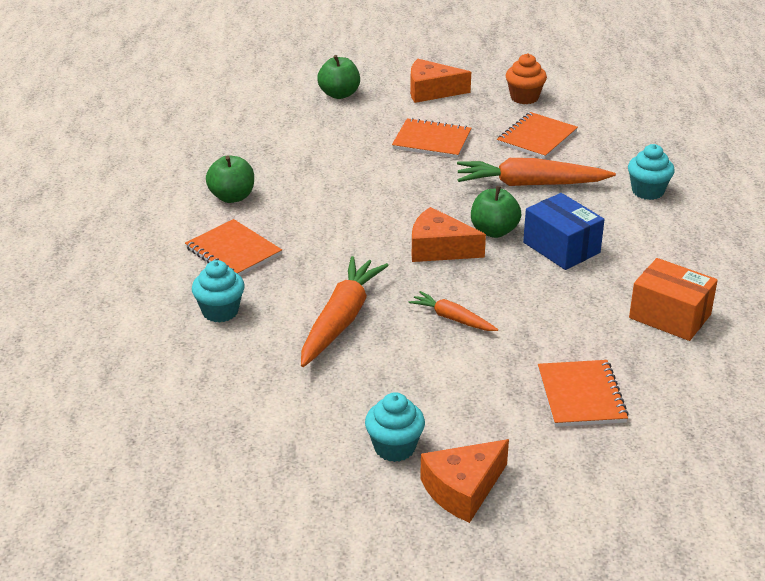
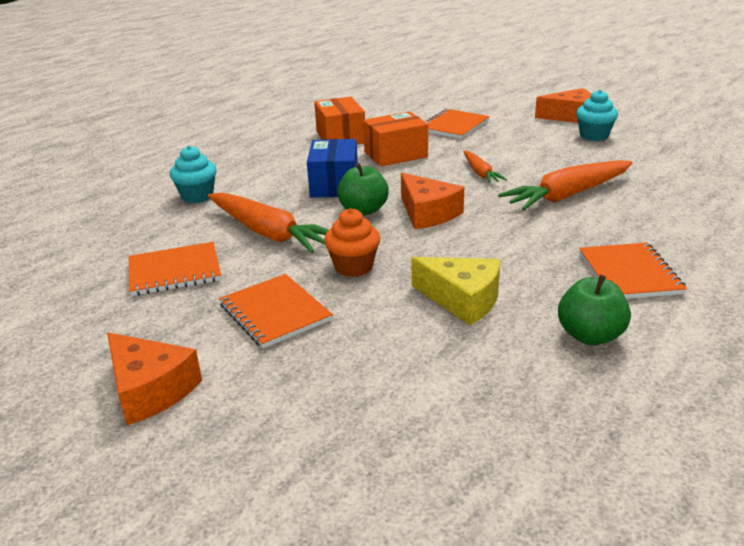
camera: 140 degrees left, 5 degrees down
turquoise cupcake [192,260,245,323] -> none
green apple [317,55,360,99] -> none
orange cupcake [506,53,547,104] -> orange cupcake moved to [324,208,380,277]
none -> orange box [363,111,428,167]
none -> yellow cheese [411,257,500,325]

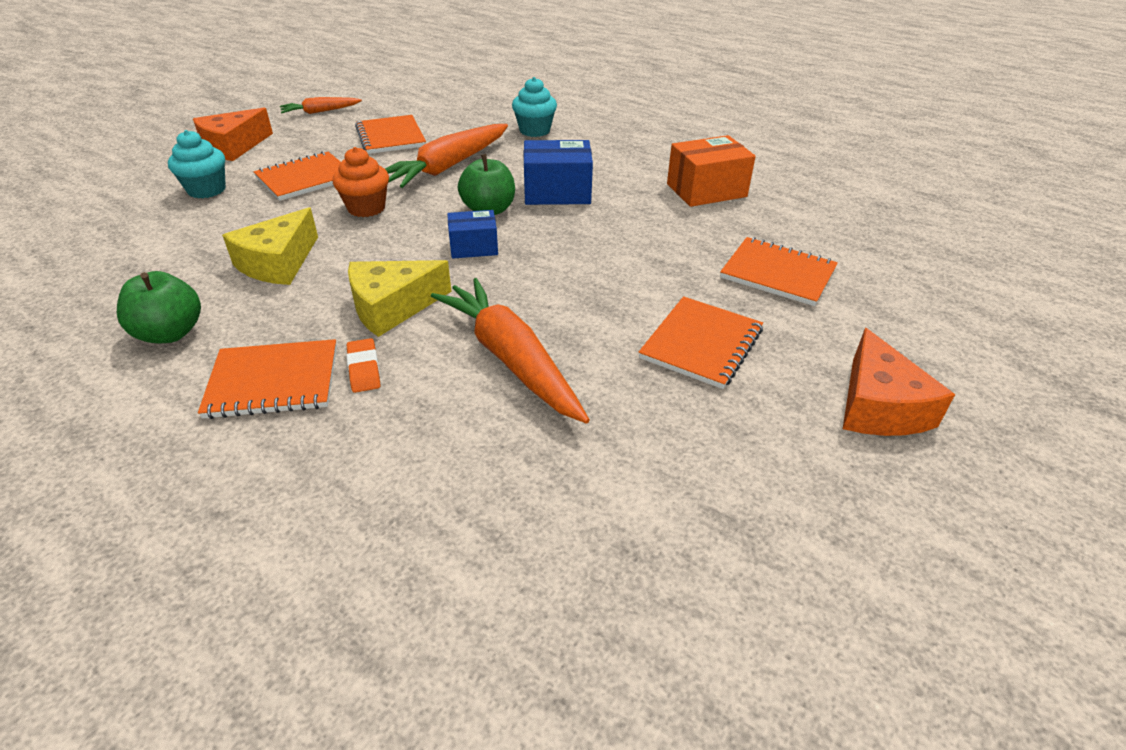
camera: 85 degrees right, 10 degrees up
orange box [363,111,428,167] -> none
orange cheese [401,173,464,229] -> blue box [447,210,498,259]
orange carrot [463,151,507,184] -> orange carrot moved to [280,97,362,114]
turquoise cupcake [576,90,618,141] -> turquoise cupcake moved to [168,130,226,198]
none -> orange eraser [346,338,380,393]
none -> yellow cheese [348,260,452,337]
none -> orange notebook [639,296,763,389]

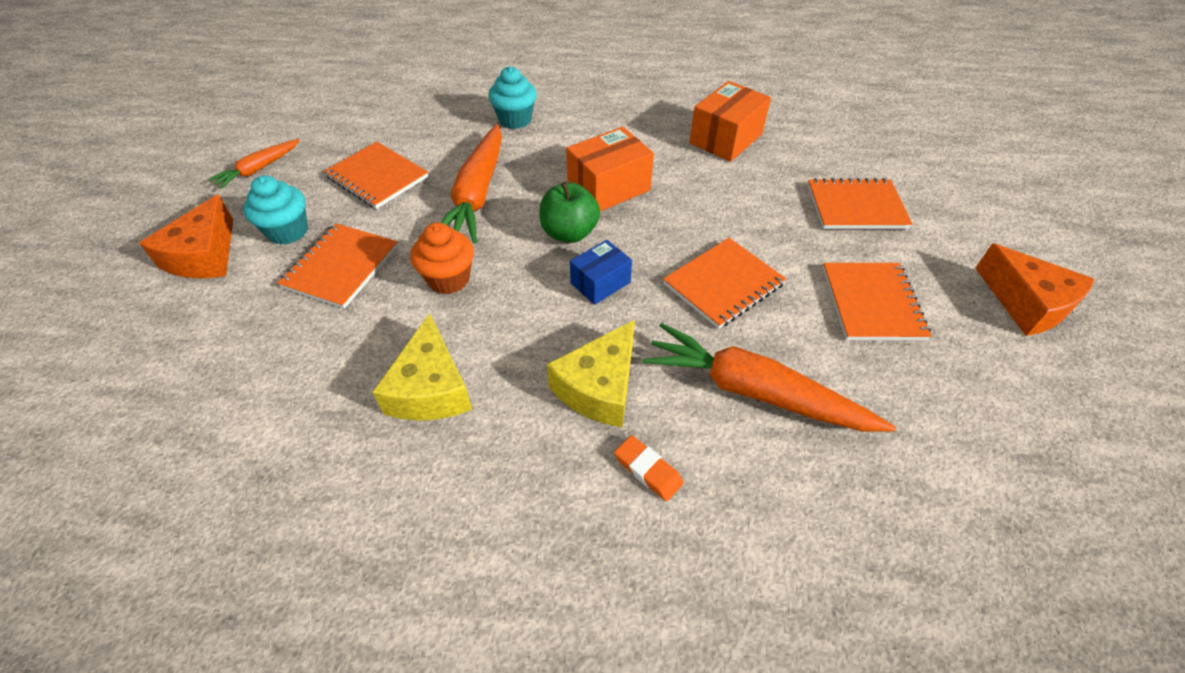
camera: 30 degrees left, 10 degrees up
green apple [117,271,201,343] -> none
turquoise cupcake [168,130,226,198] -> turquoise cupcake moved to [243,175,308,245]
orange notebook [198,339,337,419] -> orange notebook moved to [663,238,786,329]
blue box [523,140,593,205] -> orange box [566,127,654,211]

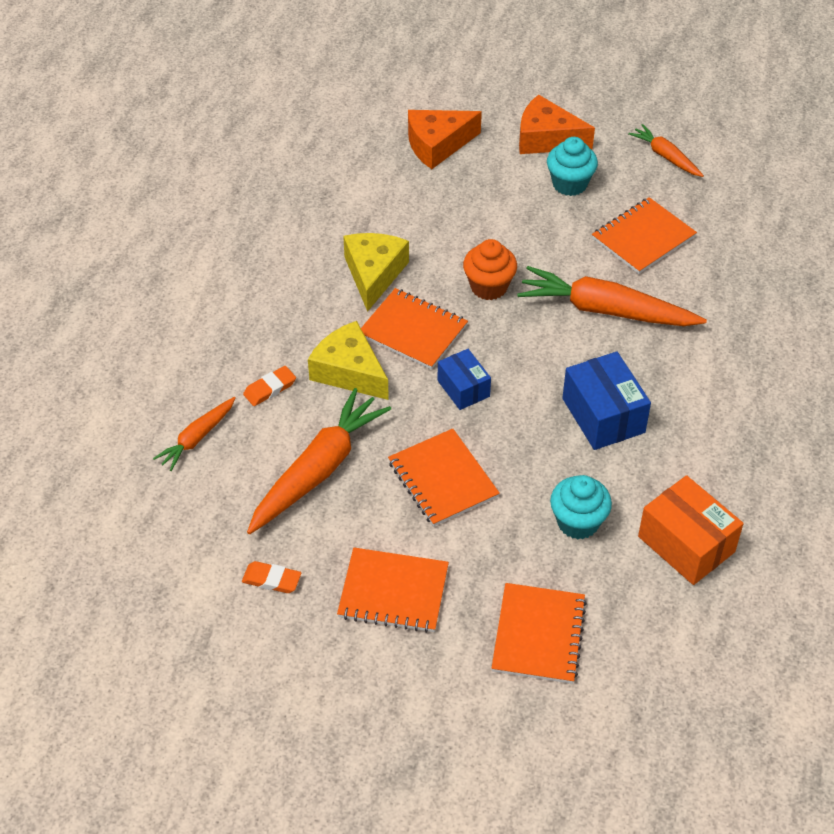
camera: 100 degrees right, 0 degrees up
orange notebook [277,223,398,309] -> orange notebook moved to [361,288,468,370]
yellow cheese [372,313,472,421] -> yellow cheese turned 90 degrees clockwise [343,233,409,312]
turquoise cupcake [488,66,537,129] -> turquoise cupcake moved to [550,475,612,539]
green apple [540,182,600,243] -> none
orange box [566,127,654,211] -> blue box [562,352,651,450]
orange cheese [975,243,1095,336] -> orange cheese moved to [408,110,482,169]
none -> orange carrot [153,397,236,471]
none -> orange eraser [242,561,301,593]

